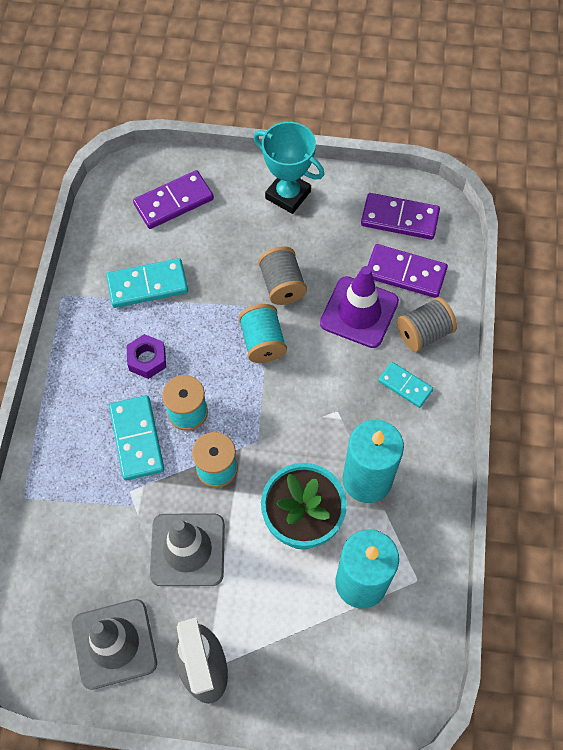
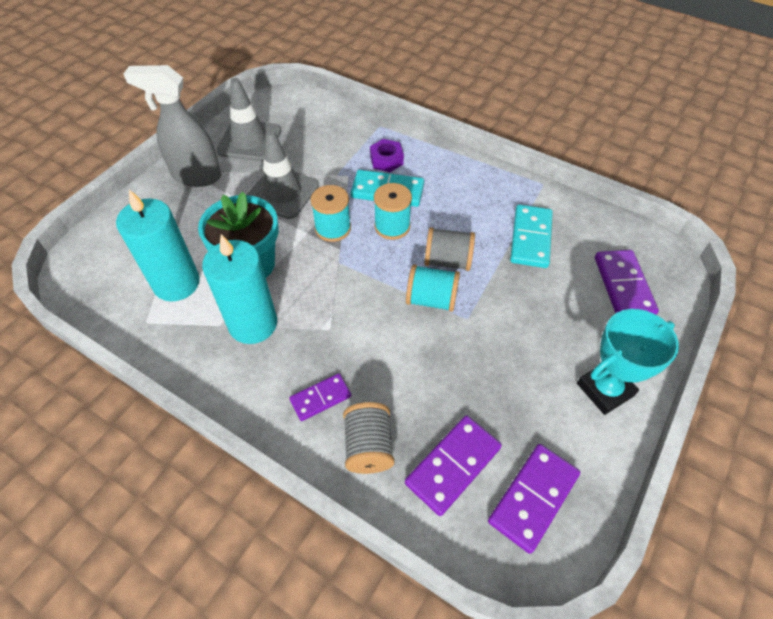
camera: 115 degrees right, 10 degrees down
purple nut [126,334,166,379] -> purple nut moved to [370,139,404,172]
grey spool [258,246,307,305] -> grey spool moved to [424,227,475,271]
purple traffic cone [320,266,399,348] -> none
turquoise domino [378,362,433,408] -> purple domino [289,373,351,421]

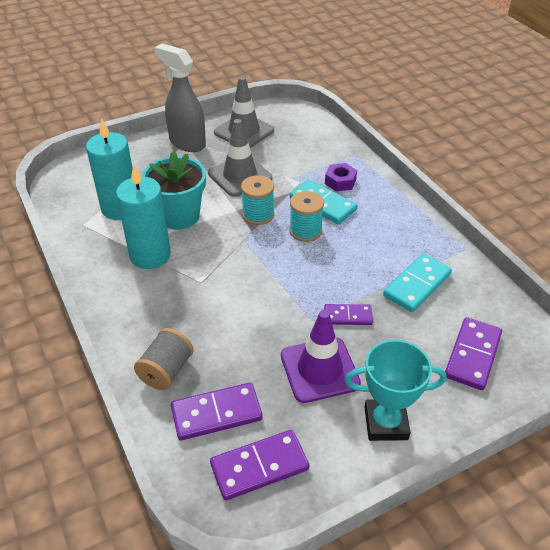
camera: 30 degrees right, 10 degrees down
purple domino [289,373,351,421] -> purple domino moved to [324,304,373,325]
turquoise spool [406,264,460,312] -> none
grey spool [424,227,475,271] -> none
none -> purple traffic cone [281,310,361,403]

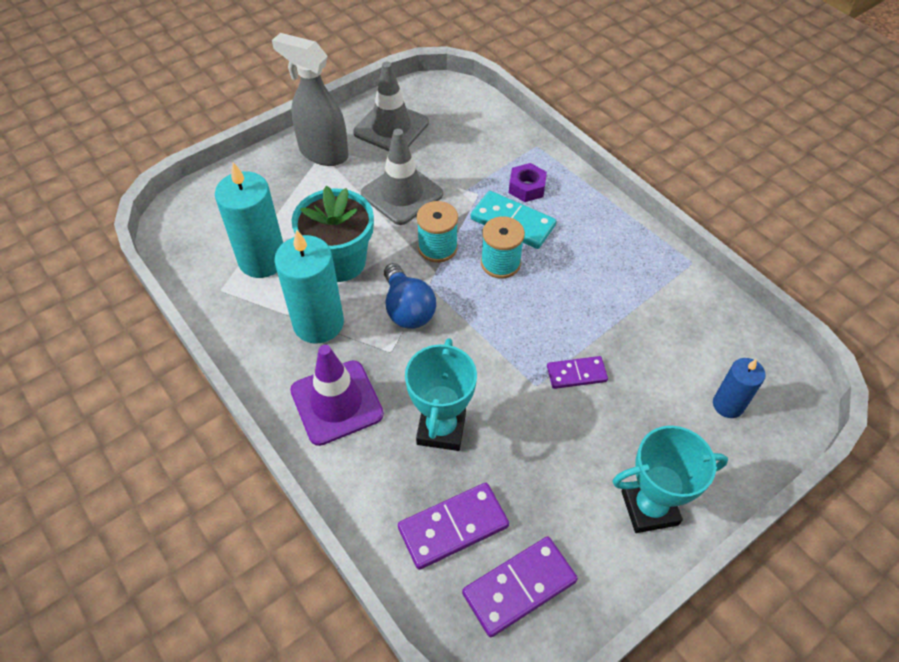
camera: 10 degrees left, 10 degrees up
grey spool [134,328,194,390] -> none
purple traffic cone [281,310,361,403] -> purple traffic cone moved to [290,345,384,446]
turquoise domino [383,253,452,312] -> none
purple domino [445,317,502,390] -> blue candle [713,358,766,418]
none -> blue light bulb [384,263,436,329]
none -> turquoise trophy [405,338,477,451]

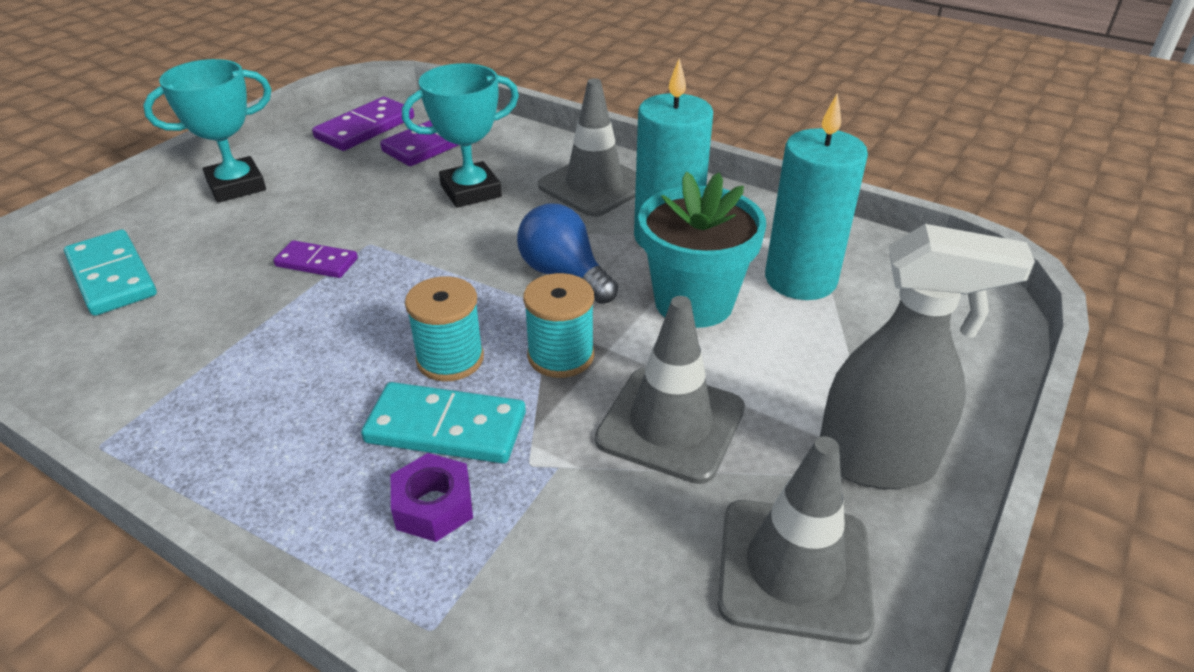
camera: 160 degrees right, 15 degrees down
purple traffic cone [290,345,384,446] -> grey traffic cone [538,78,636,217]
turquoise trophy [405,338,477,451] -> turquoise trophy turned 75 degrees clockwise [402,63,519,208]
purple domino [547,356,608,389] -> purple domino turned 45 degrees clockwise [273,240,358,278]
blue candle [713,358,766,418] -> turquoise domino [64,229,157,316]

